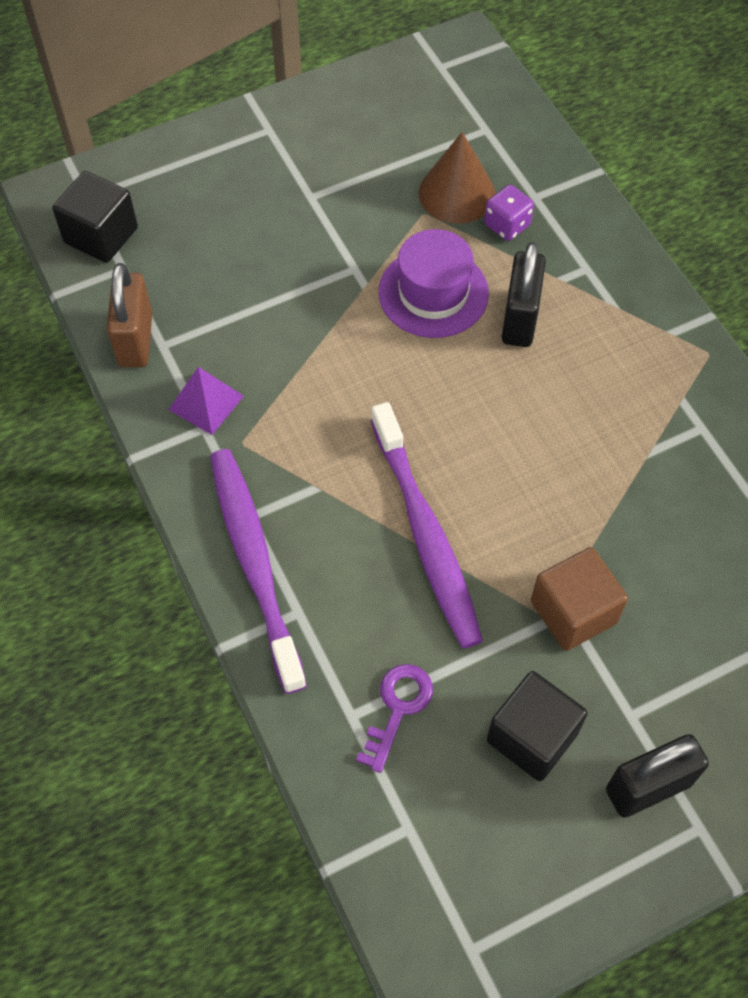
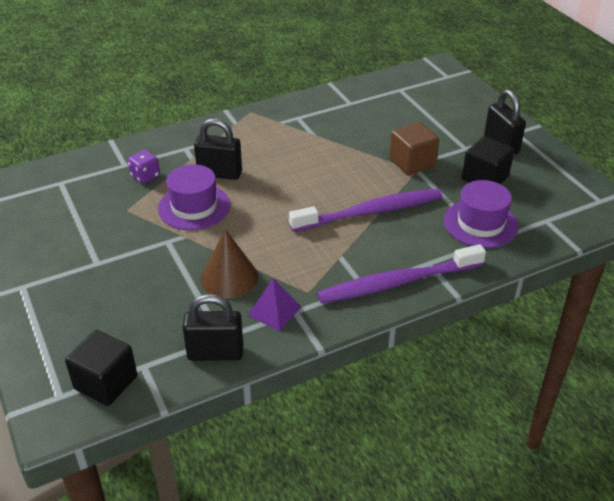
camera: 90 degrees left, 20 degrees down
brown padlock [107,263,152,368] -> black padlock [183,294,243,361]
purple key [356,664,433,773] -> purple hat [444,180,519,248]
brown cone [419,132,495,223] -> brown cone moved to [200,229,258,299]

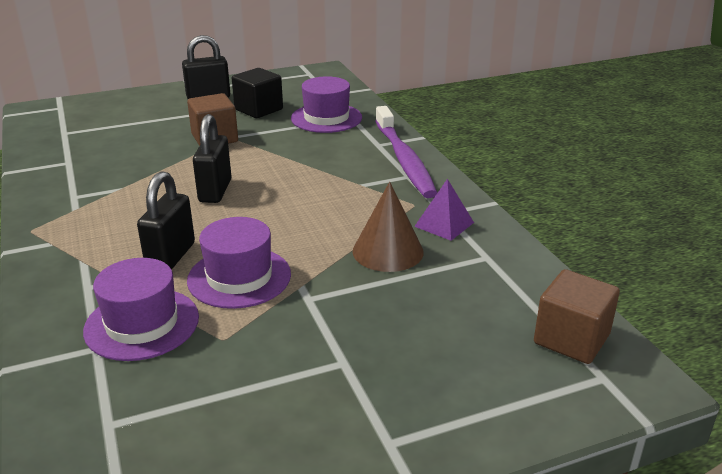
camera: 85 degrees left, 10 degrees down
black cube [65,330,137,406] -> brown cube [534,269,620,364]
purple dice [128,150,160,184] -> purple hat [83,258,199,361]
black padlock [183,294,243,361] -> black padlock moved to [193,114,232,203]
purple toothbrush [289,189,442,232] -> none

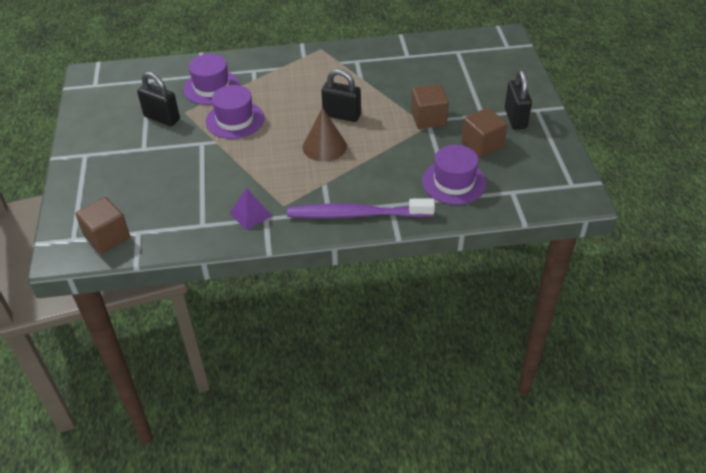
camera: 105 degrees right, 15 degrees up
black padlock [137,171,195,270] -> black padlock moved to [137,72,180,126]
black cube [232,68,283,118] -> brown cube [461,108,508,158]
brown cone [352,182,424,272] -> brown cone moved to [302,107,347,162]

